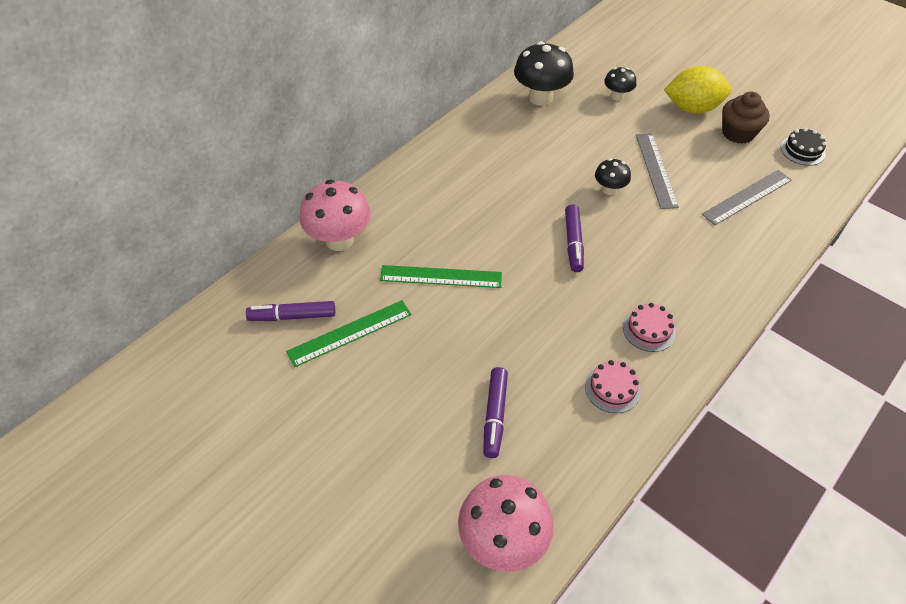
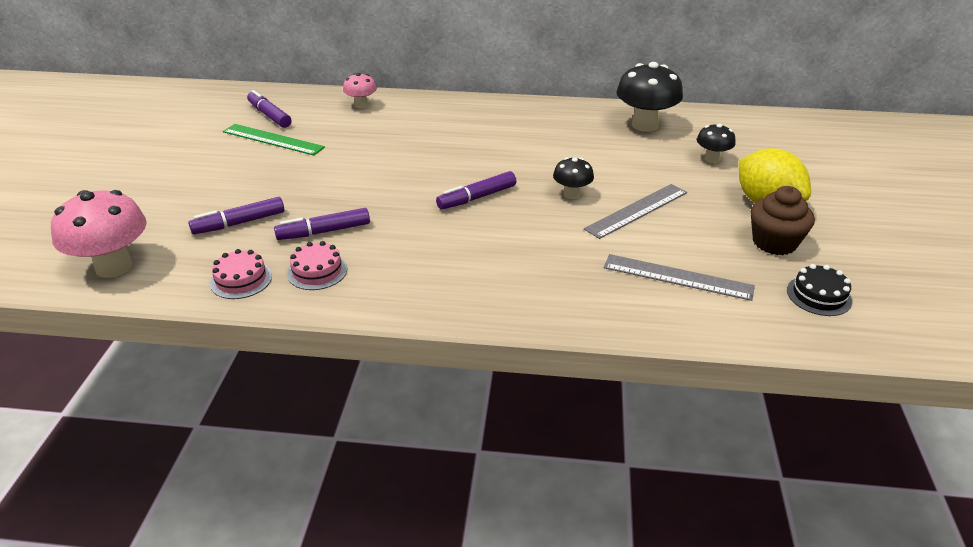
camera: 55 degrees right, 15 degrees down
pink mushroom [299,180,371,251] -> pink mushroom [343,73,377,109], size x0.54
green ruler [380,265,502,288] -> none
pink cake [623,303,676,352] -> pink cake moved to [210,249,272,299]
none -> purple marker [274,208,370,240]

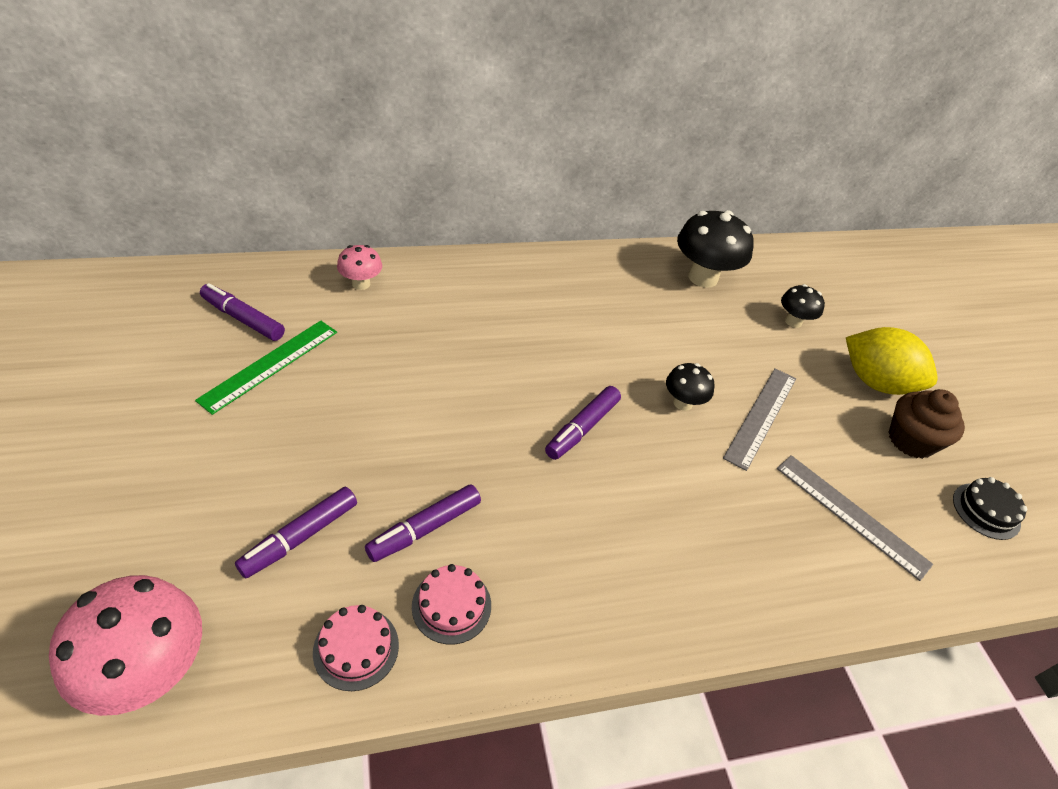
camera: 25 degrees left, 10 degrees up
green ruler [223,124,325,155] -> green ruler turned 60 degrees counterclockwise [195,321,337,415]
grey ruler [604,254,755,301] -> grey ruler turned 45 degrees clockwise [777,455,933,581]

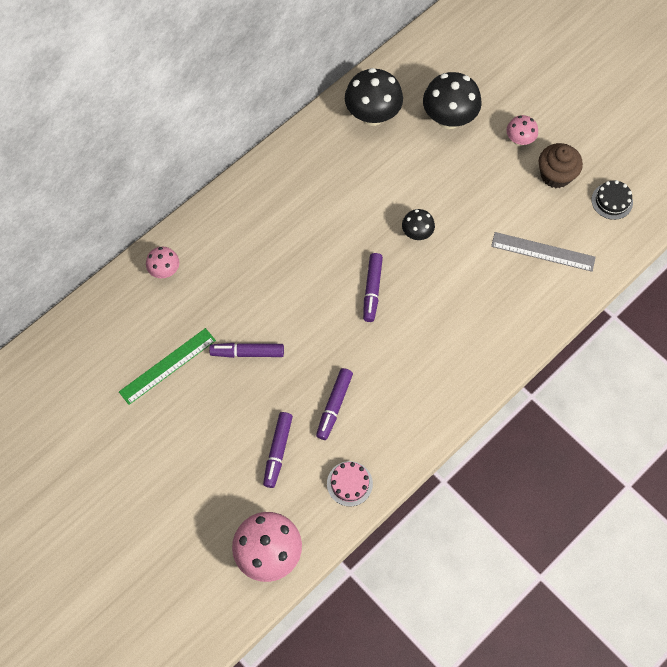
camera: 25 degrees left, 20 degrees up
green ruler [195,321,337,415] -> green ruler turned 45 degrees clockwise [119,328,216,405]
purple marker [200,283,285,341] -> purple marker moved to [209,343,284,358]
pink cake [412,564,491,644] -> none
grey ruler [723,368,796,471] -> none
black mushroom [781,284,825,328] -> black mushroom [423,72,482,129], size x1.84
yellow lemon [846,327,938,395] -> pink mushroom [506,115,538,146]

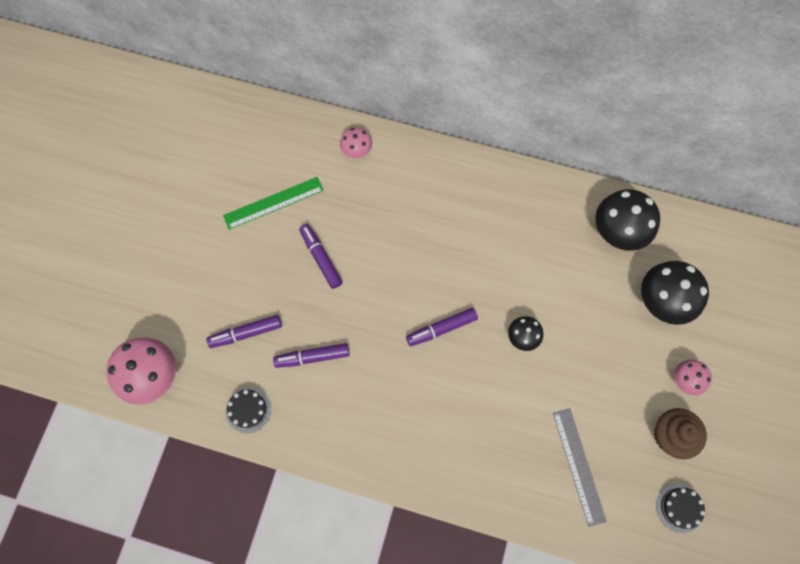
camera: 60 degrees right, 5 degrees up
green ruler [119,328,216,405] -> green ruler turned 45 degrees counterclockwise [223,177,324,230]
pink cake [327,461,373,507] -> black cake [226,387,271,433]

